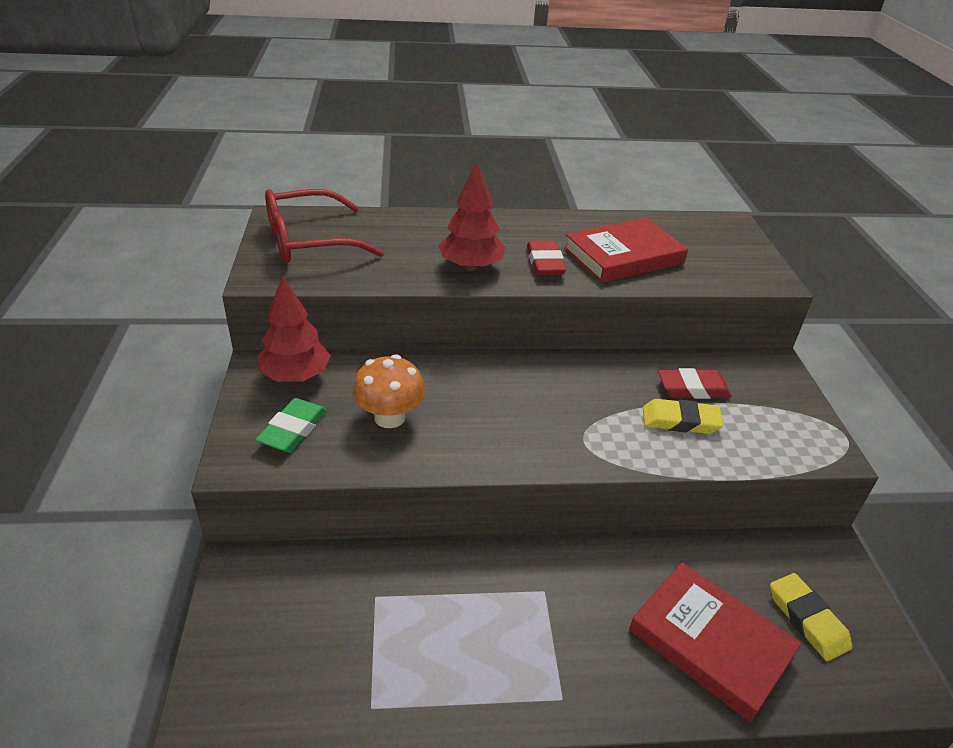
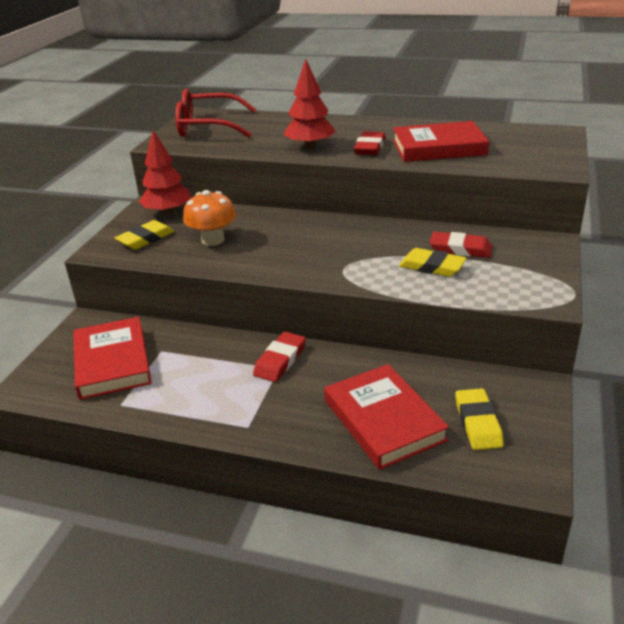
camera: 25 degrees right, 5 degrees down
green eraser [255,398,327,452] -> yellow eraser [115,220,174,250]
none -> red book [73,317,152,400]
none -> red eraser [253,332,306,382]

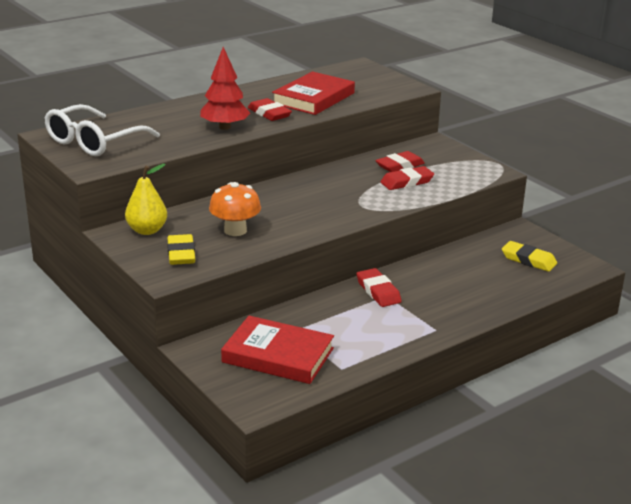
camera: 55 degrees left, 5 degrees down
red tree [139,130,191,215] -> yellow pear [125,164,167,235]
red glasses [175,89,256,138] -> white glasses [45,104,160,156]
red book [324,364,449,470] -> none
yellow eraser [399,248,467,277] -> red eraser [380,166,434,190]

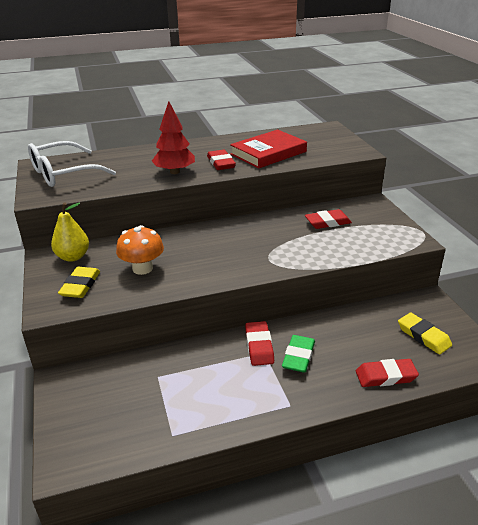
camera: 20 degrees right, 5 degrees up
red book [221,316,334,384] -> none
red eraser [380,166,434,190] -> red eraser moved to [356,359,419,387]
none -> green eraser [282,335,315,373]

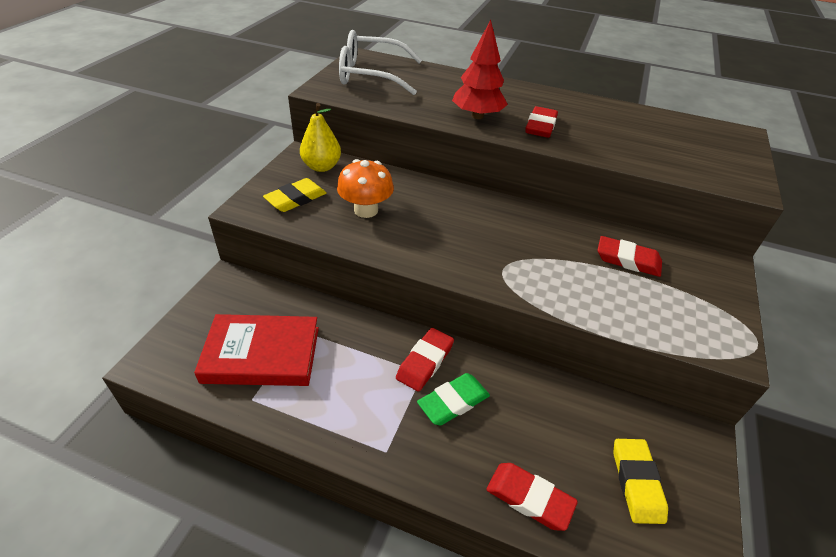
camera: 35 degrees right, 10 degrees up
red book [230,130,307,169] -> red book moved to [194,314,319,386]

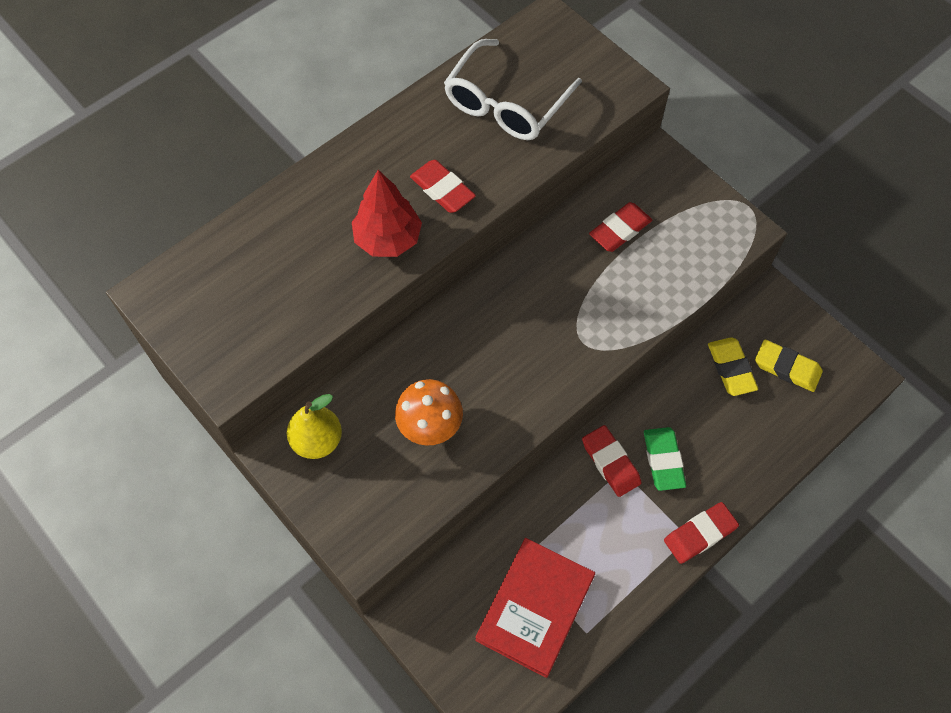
camera: 60 degrees left, 20 degrees up
yellow eraser [263,178,326,212] -> yellow eraser moved to [708,337,758,396]
white glasses [339,30,422,95] -> white glasses moved to [444,39,582,140]
red eraser [486,463,578,531] -> red eraser moved to [664,502,739,564]

